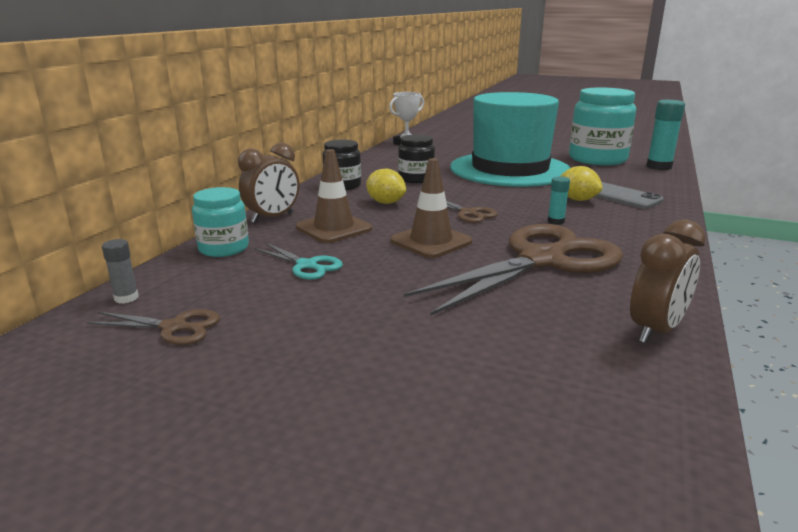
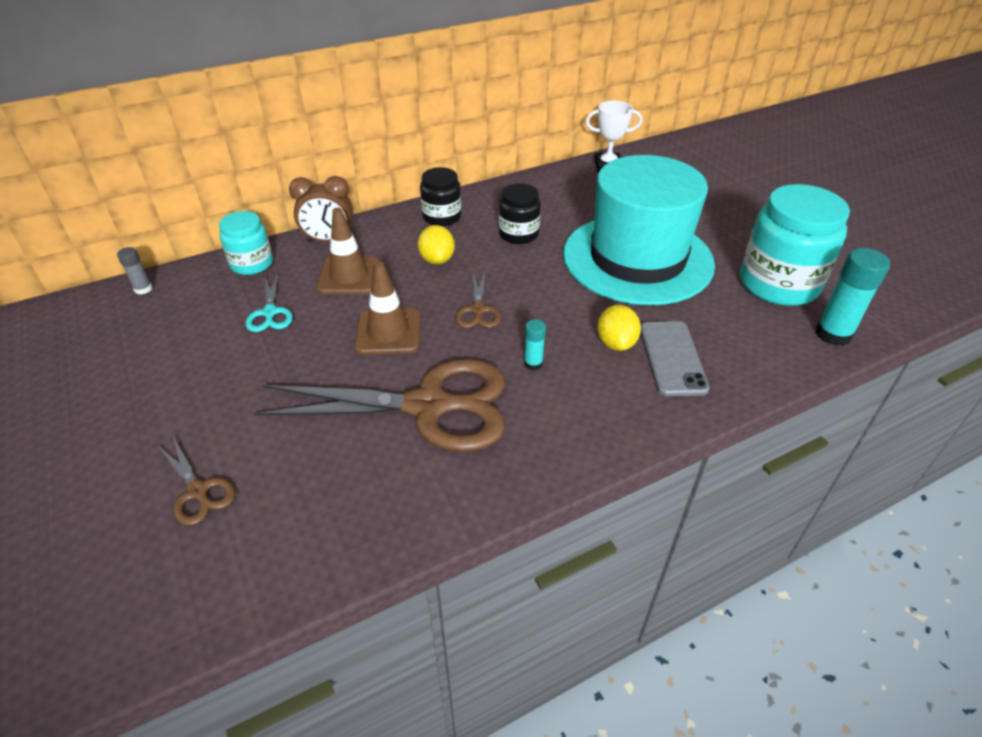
camera: 40 degrees right, 20 degrees up
brown scissors [87,309,220,345] -> brown scissors moved to [158,437,235,526]
brown clock [630,219,705,344] -> none

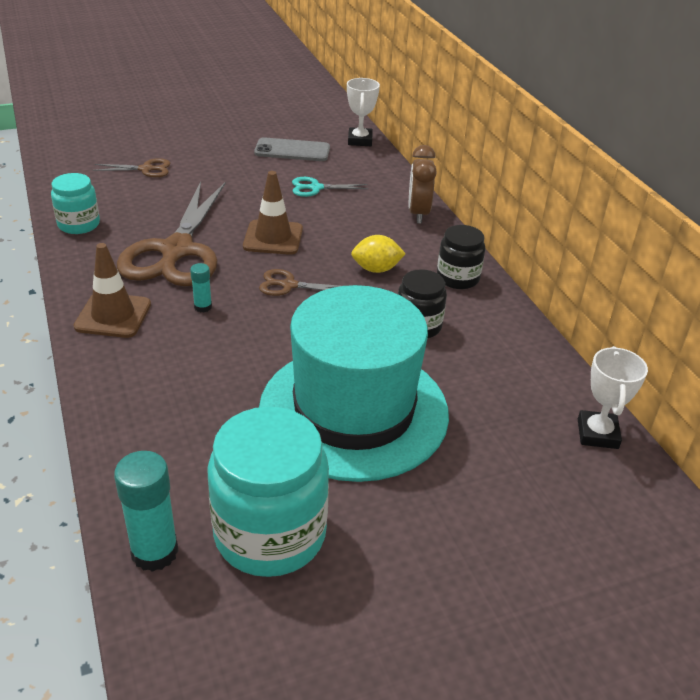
camera: 95 degrees right, 5 degrees down
grey glue stick [117,247,152,294] -> white trophy [347,78,380,146]
brown scissors [158,437,235,526] -> brown scissors turned 150 degrees counterclockwise [93,158,170,178]
turquoise jar [219,211,273,275] -> turquoise jar moved to [51,173,100,234]
brown traffic cone [316,208,380,294] -> brown traffic cone moved to [73,243,151,338]
yellow lemon [597,305,641,351] -> none
grey phone [640,321,710,396] -> grey phone moved to [254,137,330,161]

